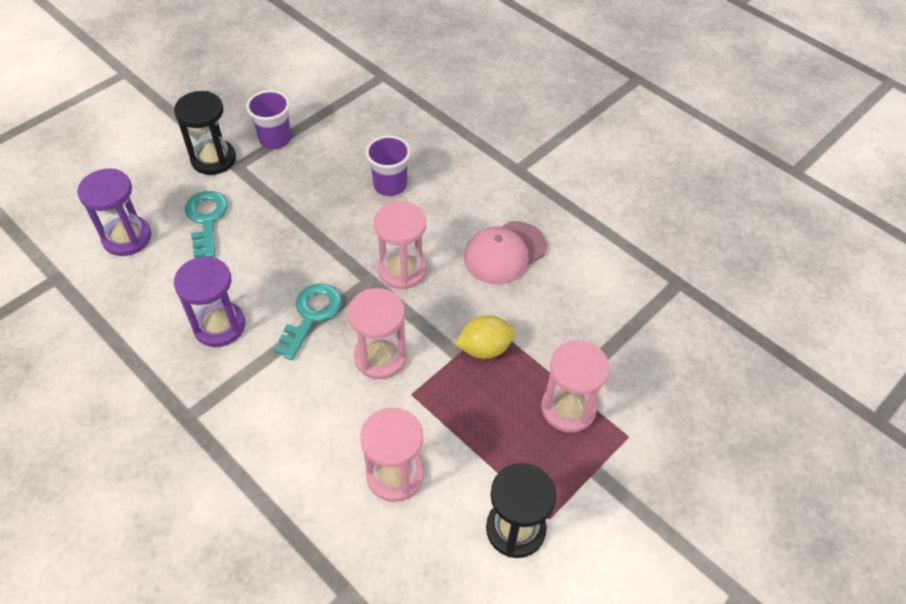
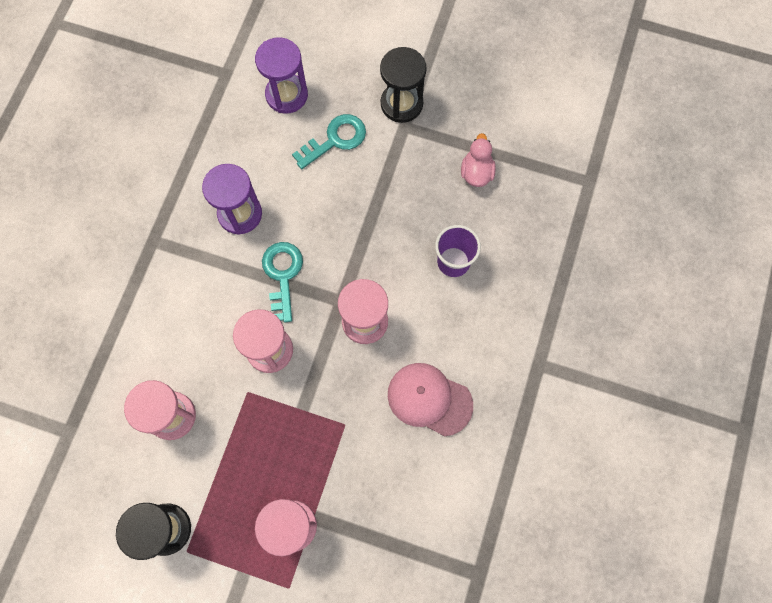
camera: 65 degrees right, 20 degrees up
purple cup [246,90,291,149] -> none
turquoise key [274,283,342,360] -> turquoise key turned 90 degrees counterclockwise [262,242,303,322]
yellow lemon [455,315,515,359] -> none
none -> pink duck [461,133,496,187]

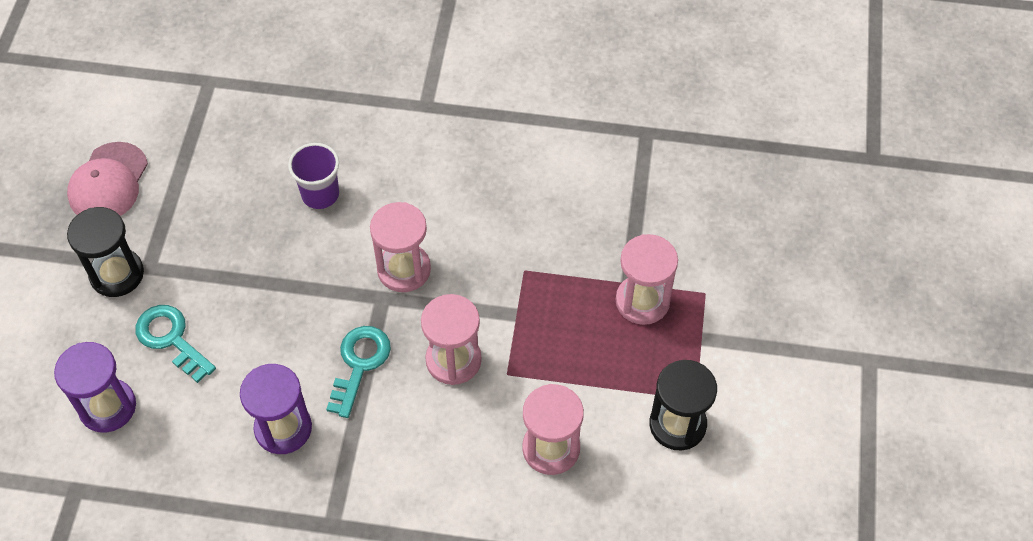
camera: 100 degrees left, 15 degrees down
turquoise key [262,242,303,322] -> turquoise key turned 120 degrees clockwise [326,326,391,418]
pink cap [388,363,473,436] -> pink cap moved to [67,142,148,216]
pink duck [461,133,496,187] -> none

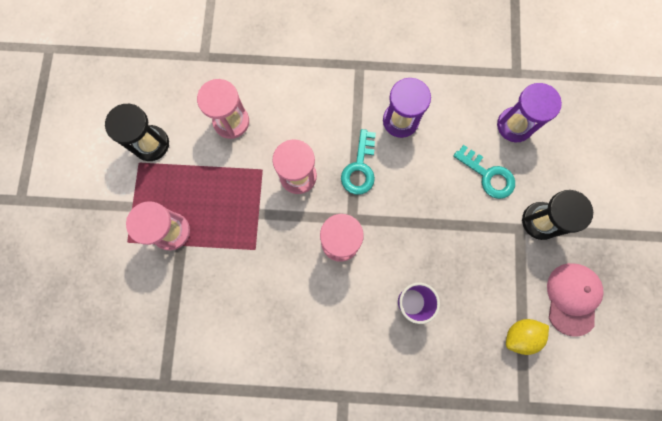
camera: 175 degrees right, 20 degrees up
none -> yellow lemon [506,319,549,355]

